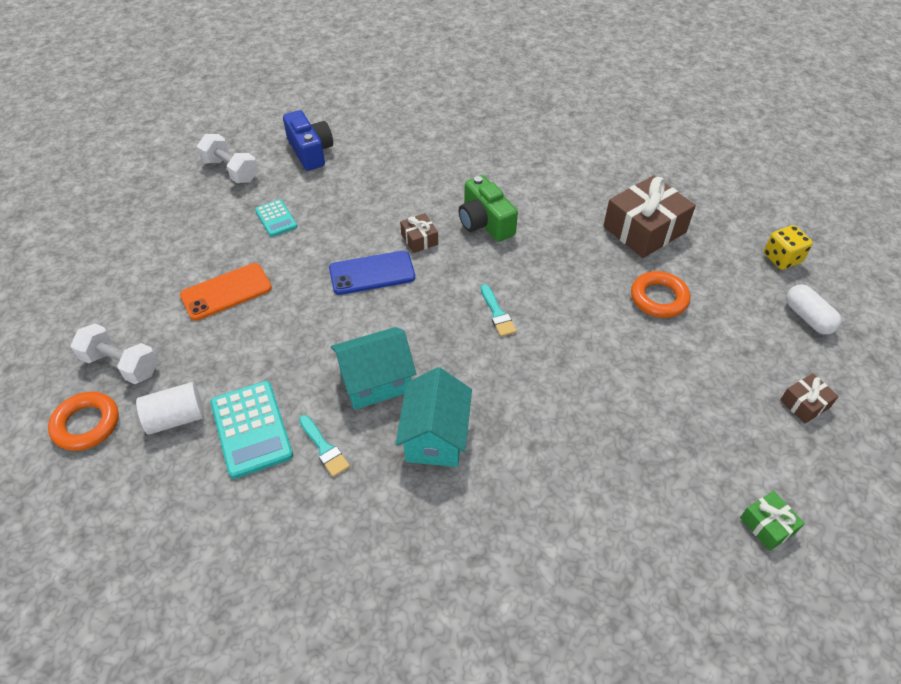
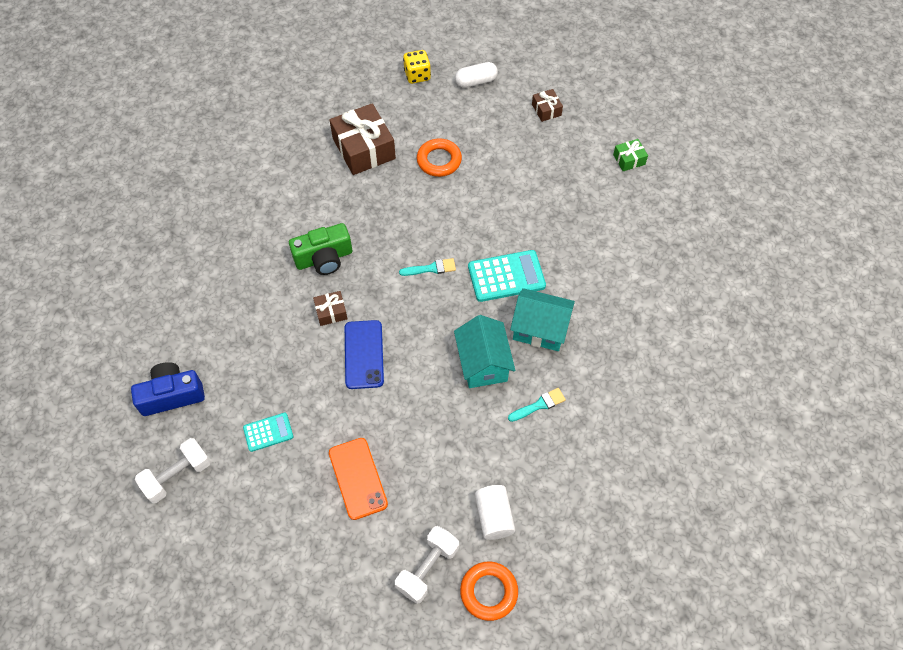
camera: 80 degrees left, 10 degrees up
turquoise calculator [210,381,293,479] -> turquoise calculator moved to [468,250,546,302]

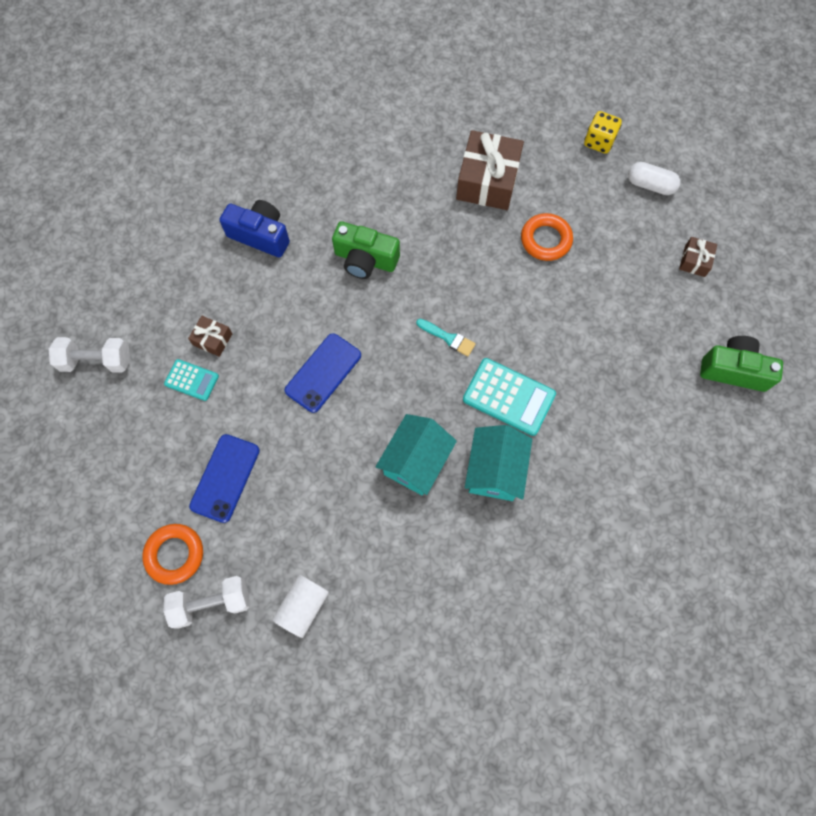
camera: 40 degrees right, 10 degrees up
blue camera [131,362,205,416] -> blue camera moved to [219,200,290,258]
brown gift [313,291,348,326] -> brown gift moved to [188,316,232,357]
orange phone [329,438,388,520] -> blue phone [189,434,260,523]
orange ring [460,561,518,621] -> orange ring moved to [142,524,203,585]
turquoise brush [508,388,566,422] -> none
turquoise house [510,288,575,351] -> turquoise house turned 45 degrees clockwise [465,425,532,501]
green gift [613,139,648,171] -> green camera [700,336,783,392]

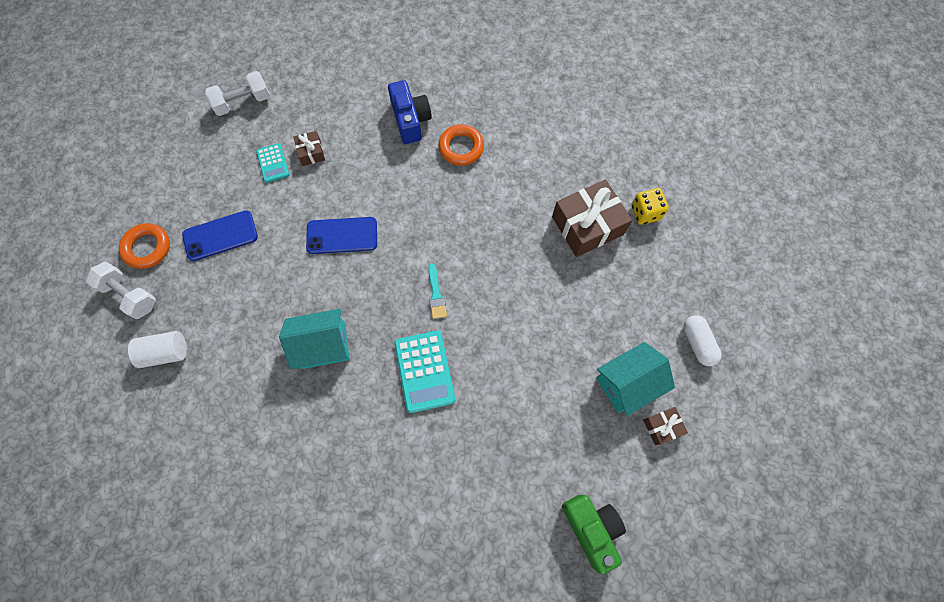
camera: 50 degrees right, 0 degrees up
white dumbbell [49,337,130,373] -> white dumbbell turned 75 degrees counterclockwise [205,71,270,116]
green camera [332,221,400,279] -> none
turquoise house [465,425,532,501] -> turquoise house moved to [596,342,675,416]
orange ring [521,213,573,261] -> orange ring moved to [438,124,484,166]
yellow dice [584,111,622,154] -> yellow dice moved to [632,188,669,225]

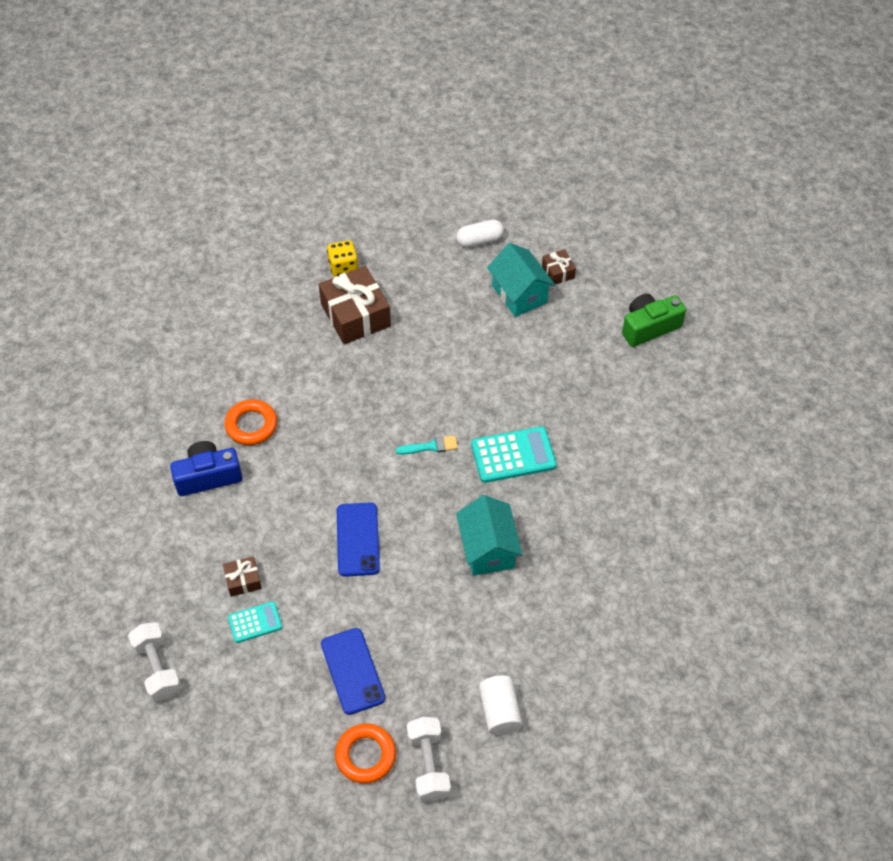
camera: 90 degrees left, 15 degrees down
white dumbbell [86,262,156,319] -> white dumbbell turned 45 degrees counterclockwise [407,717,451,801]

